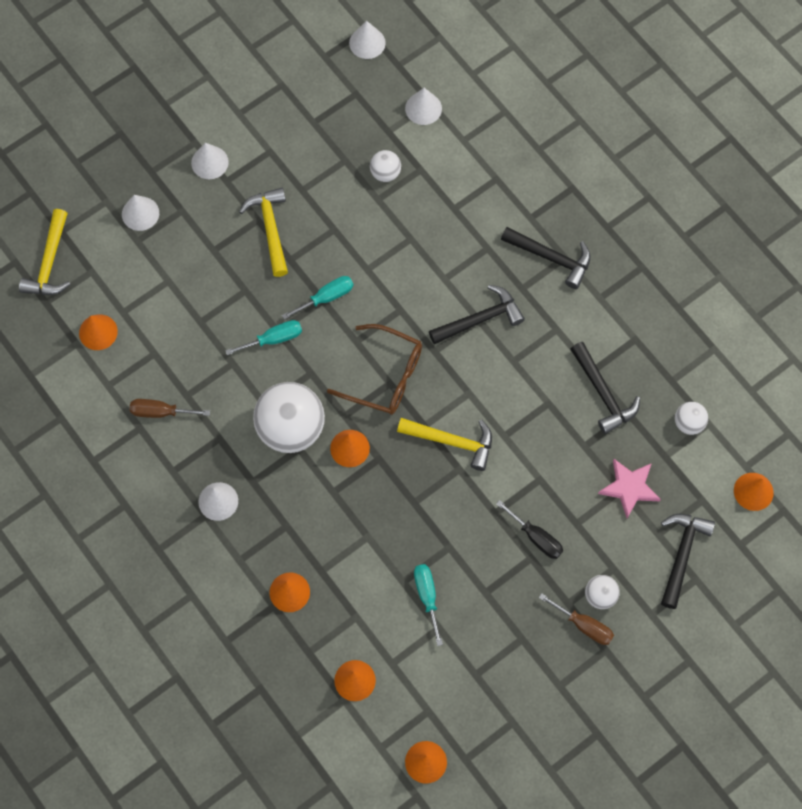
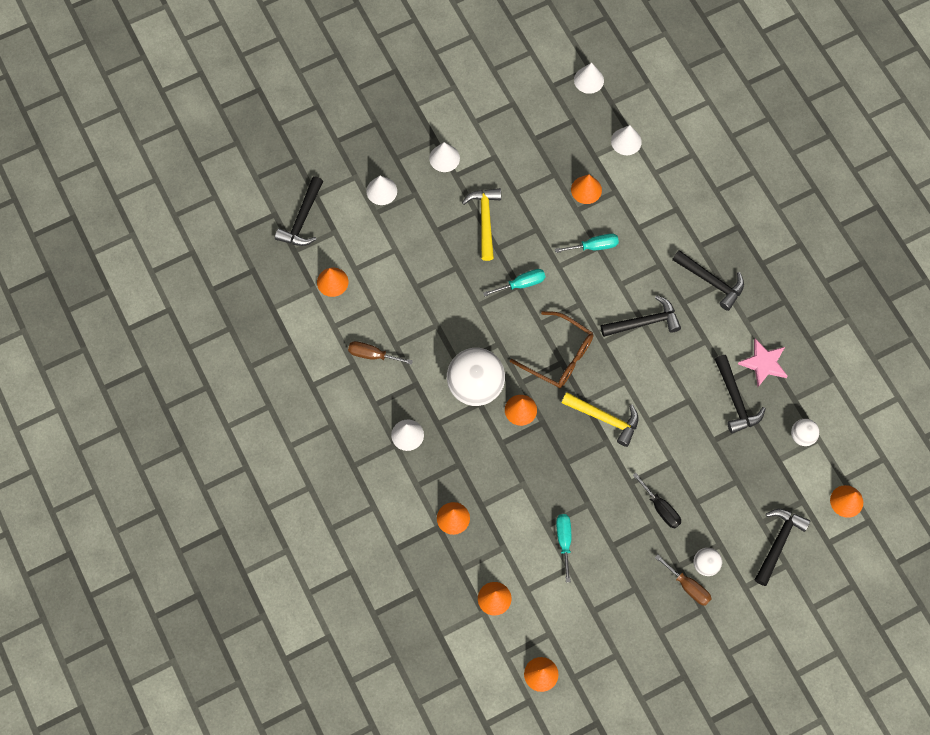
camera: 10 degrees right, 0 degrees up
yellow hammer [19,209,70,295] -> black hammer [275,176,323,246]
turquoise screwdriver [225,320,302,355] -> turquoise screwdriver moved to [555,233,619,253]
white ball [370,150,401,182] -> orange cone [571,174,602,204]
pink star [598,459,661,518] -> pink star moved to [738,338,788,387]

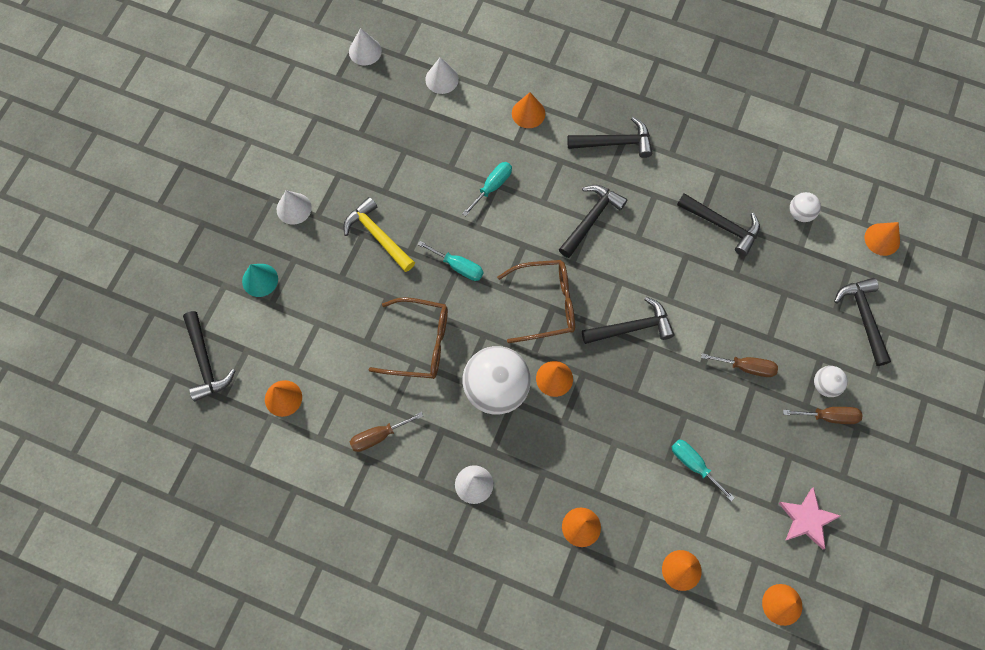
camera: 40 degrees left, 0 degrees up
white cone [366,176,397,205] -> turquoise cone [242,264,278,297]
turquoise screwdriver [483,269,545,297] -> turquoise screwdriver turned 90 degrees clockwise [417,241,484,281]
yellow hammer [562,392,639,447] -> black hammer [582,297,675,344]
orange cone [571,174,602,204] -> orange cone moved to [512,92,545,128]
black screwdriver [633,473,681,528] -> brown screwdriver [701,353,778,377]
pink star [738,338,788,387] -> pink star moved to [779,487,840,549]
none -> brown glasses [369,297,448,379]

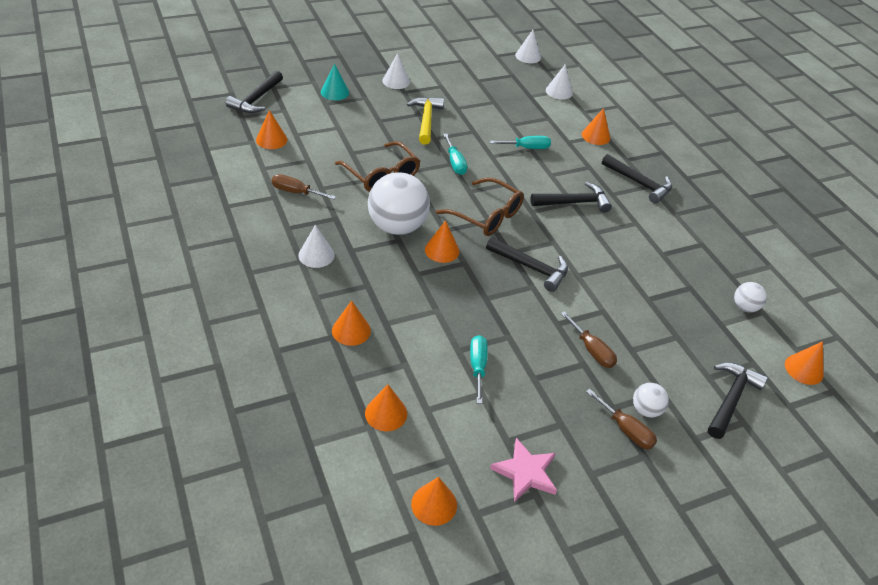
camera: 40 degrees right, 25 degrees down
black hammer [677,193,760,256] -> none

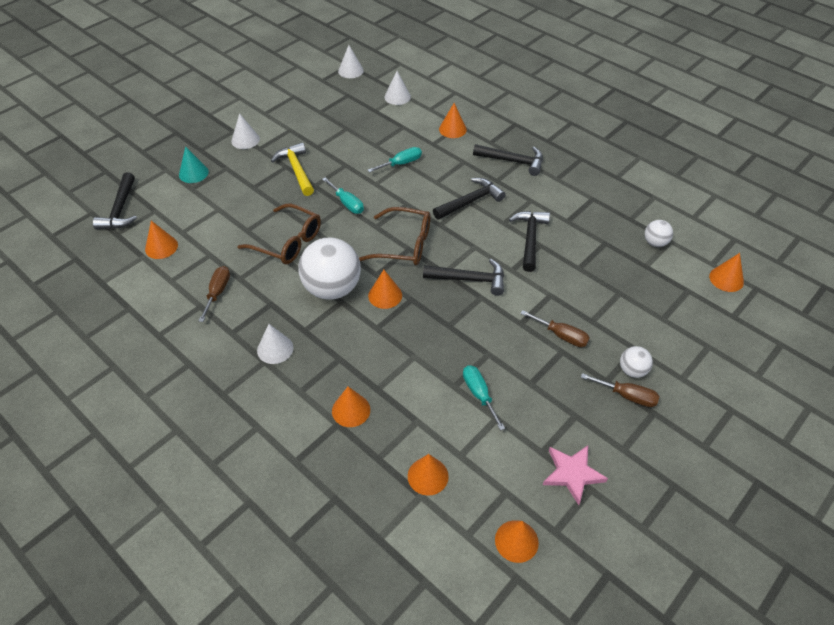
camera: 20 degrees left, 5 degrees up
brown screwdriver [272,174,336,199] -> brown screwdriver turned 105 degrees clockwise [199,266,230,322]
black hammer [708,362,768,439] -> black hammer moved to [509,211,550,272]

